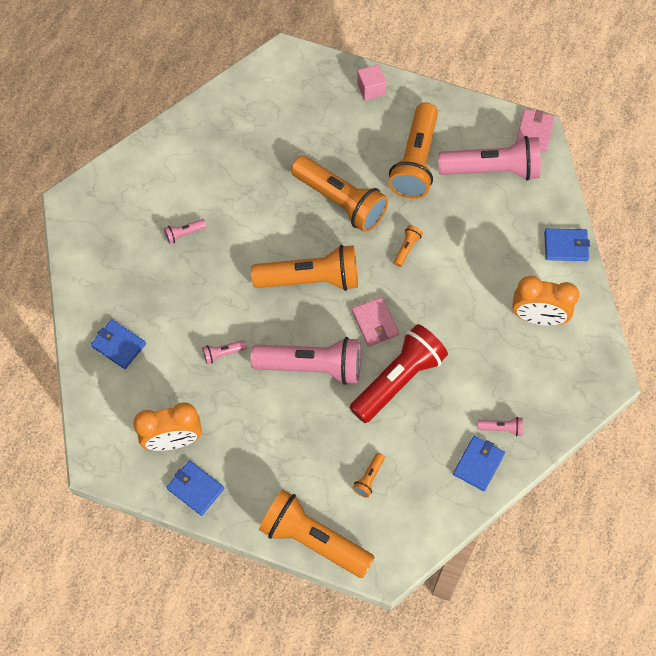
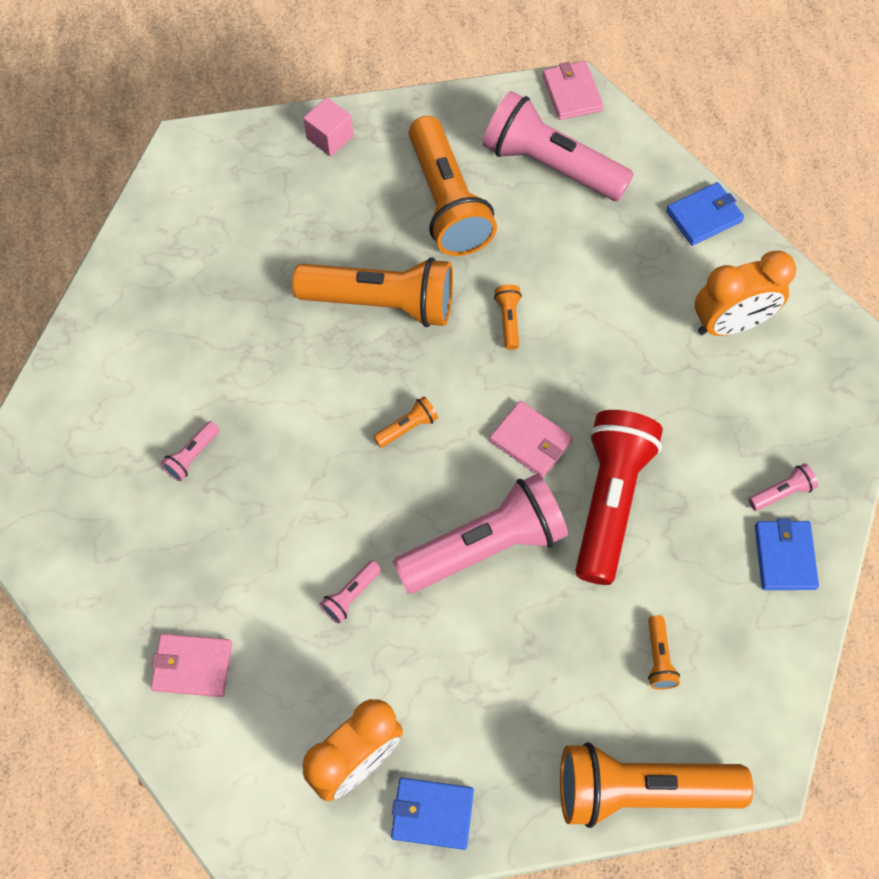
camera: 30 degrees left, 0 degrees up
blue wallet [91,319,146,369] -> pink wallet [151,634,232,697]
orange flashlight [251,245,358,291] -> orange flashlight [373,396,438,448], size x0.41
pink flashlight [438,136,541,181] -> pink flashlight turned 120 degrees counterclockwise [483,91,634,201]

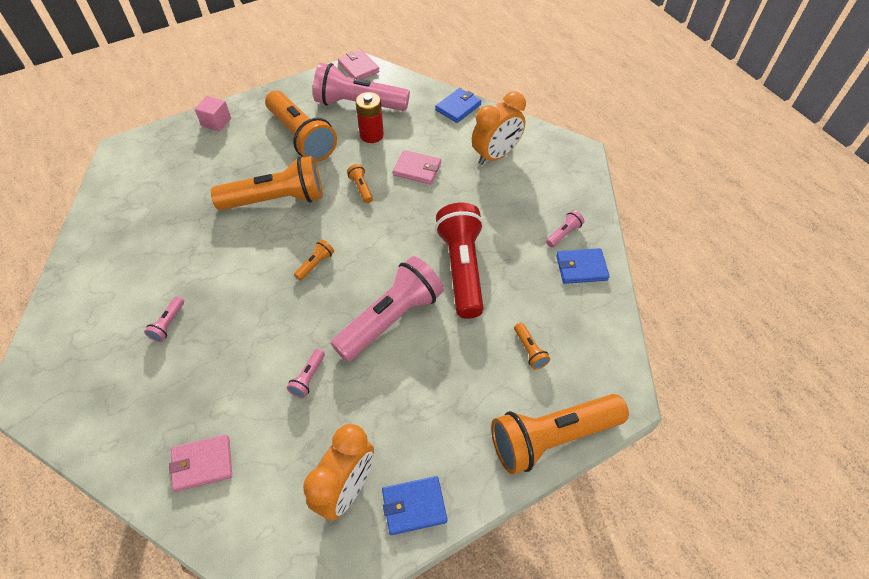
camera: 20 degrees left, 10 degrees down
pink wallet [489,401,573,478] -> pink wallet moved to [393,150,441,185]
blue wallet [755,518,819,590] -> blue wallet turned 75 degrees counterclockwise [556,248,610,284]
none -> red battery [356,92,384,143]

